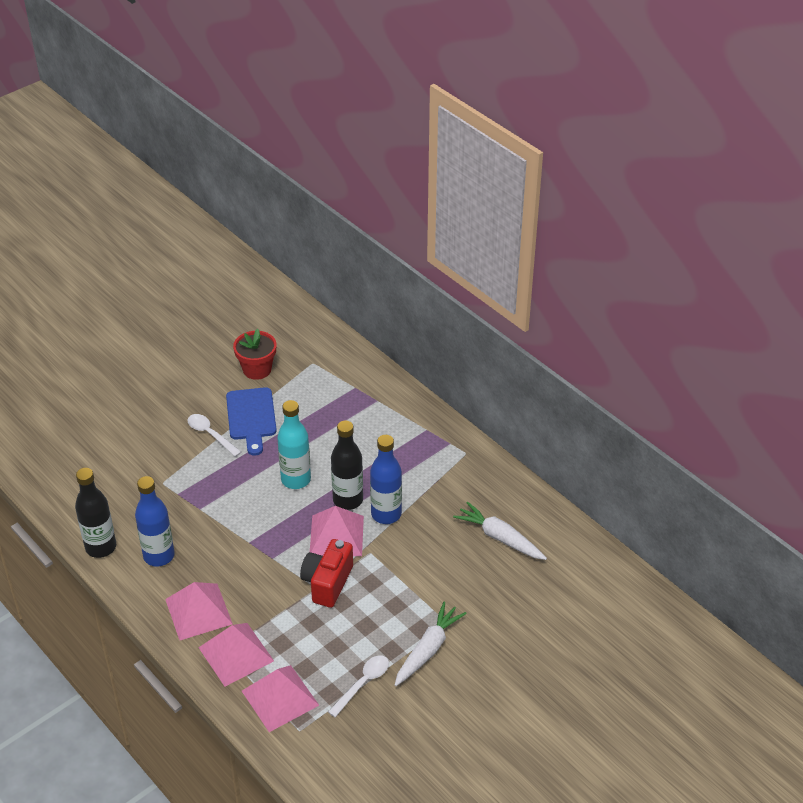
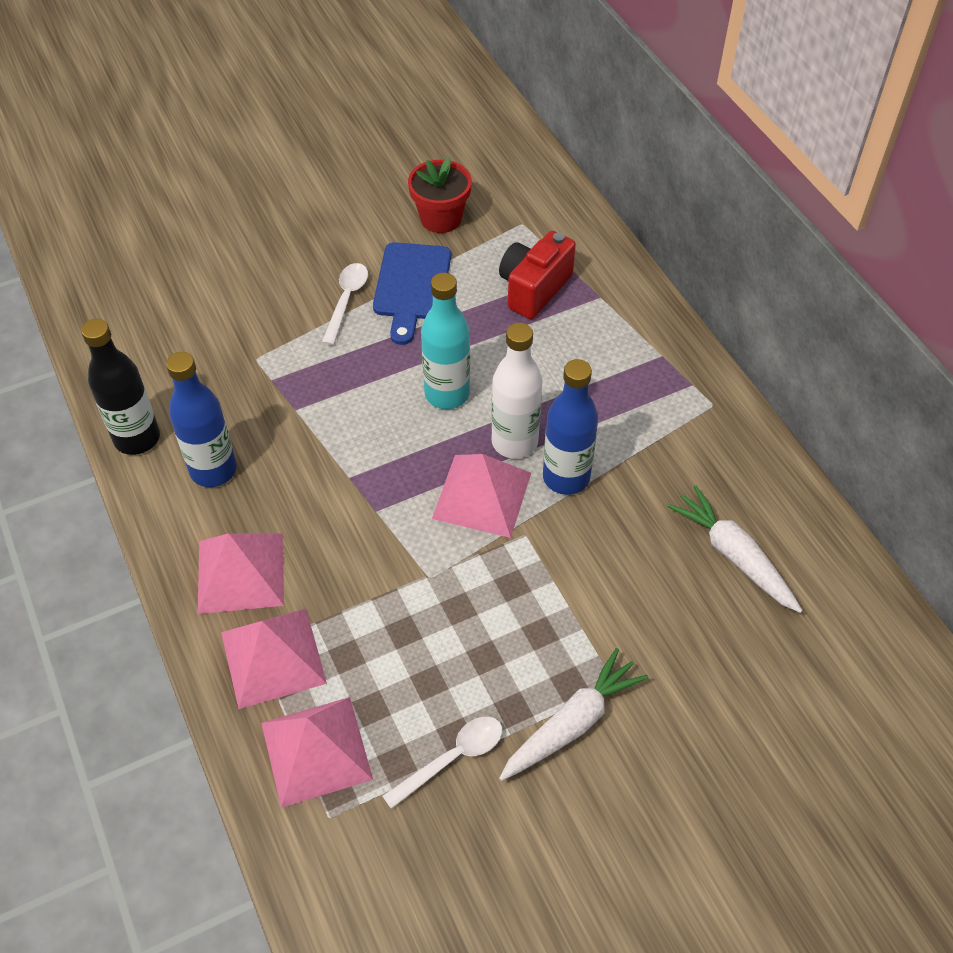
camera: 15 degrees right, 10 degrees up
white spoon [188,414,241,457] -> white spoon turned 45 degrees clockwise [322,263,368,345]
red camera [300,539,353,608] -> red camera moved to [499,231,576,319]
black bottle [331,420,363,510] -> white bottle [491,323,543,459]

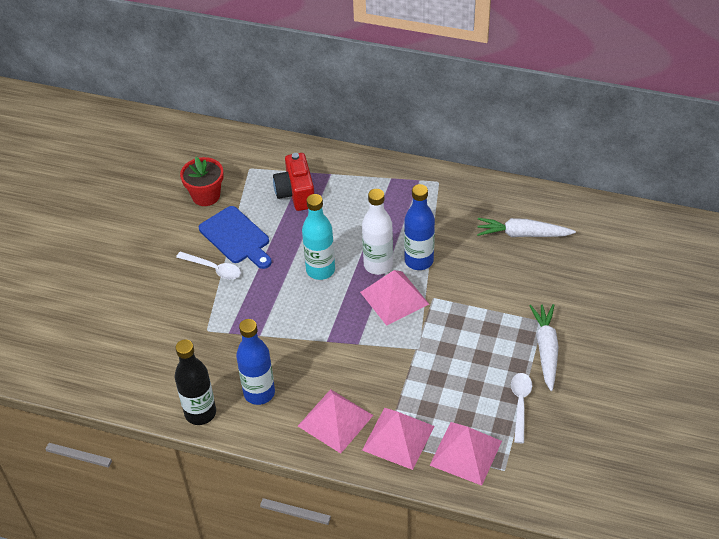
camera: 45 degrees left, 5 degrees down
white spoon [322,263,368,345] -> white spoon turned 150 degrees clockwise [176,252,241,279]

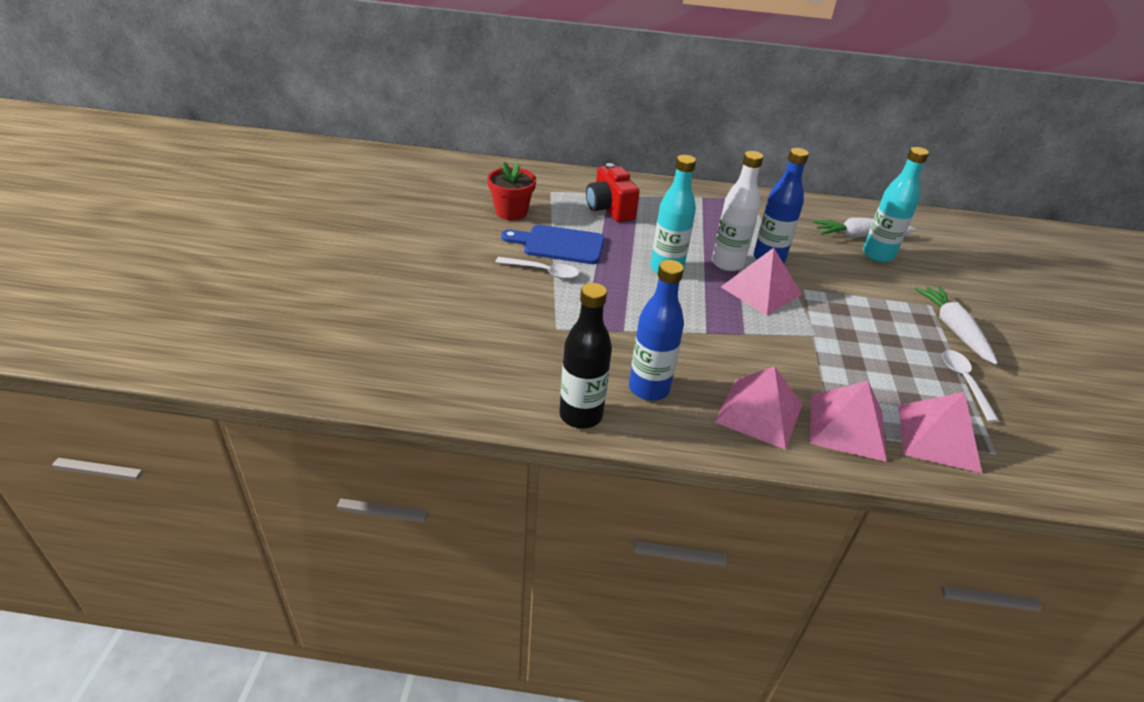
camera: 15 degrees left, 10 degrees down
blue cutting board [199,206,272,269] -> blue cutting board turned 150 degrees clockwise [501,225,604,264]
none -> turquoise bottle [863,147,929,263]

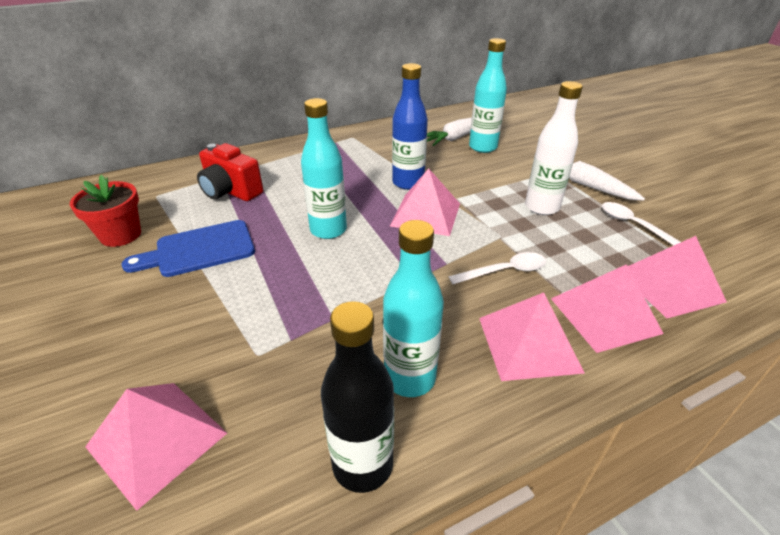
camera: 30 degrees left, 0 degrees up
white spoon [496,257,579,279] -> white spoon moved to [448,252,546,284]
blue bottle [629,260,684,401] -> turquoise bottle [383,220,444,397]
white bottle [712,151,763,271] -> white bottle moved to [525,81,583,215]
none -> pink pyramid [85,383,227,511]

